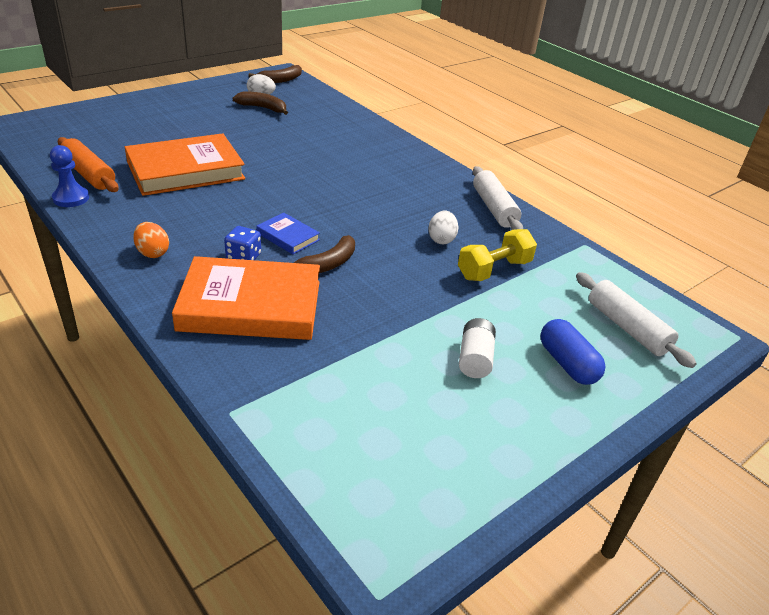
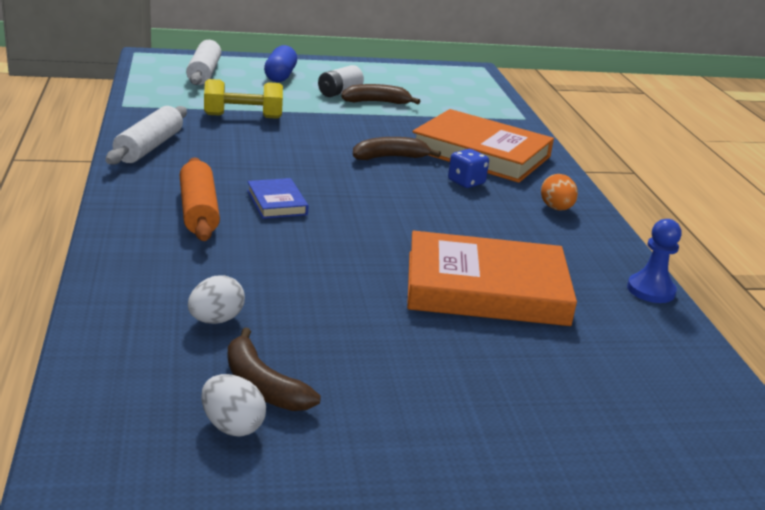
camera: 150 degrees left, 10 degrees down
orange rolling pin [58,137,119,192] -> orange rolling pin moved to [180,157,220,241]
brown banana [248,65,302,83] -> brown banana moved to [341,84,420,104]
blue book [256,213,320,254] -> blue book moved to [247,178,309,219]
white egg [428,211,459,244] -> white egg moved to [188,275,245,324]

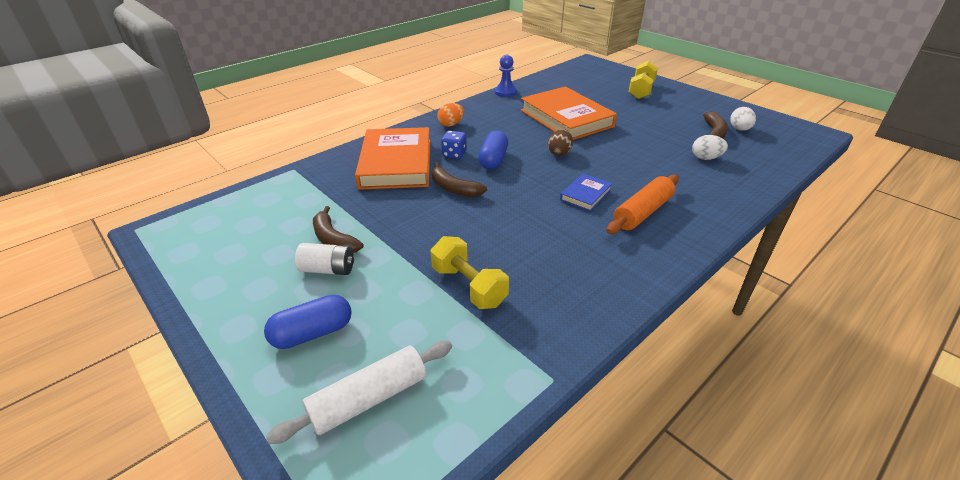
camera: 120 degrees left, 10 degrees up
white rolling pin [106,106,187,165] -> none
none -> blue capsule [478,131,508,170]
none -> brown egg [548,129,573,156]
none -> yellow dumbbell [629,61,658,99]

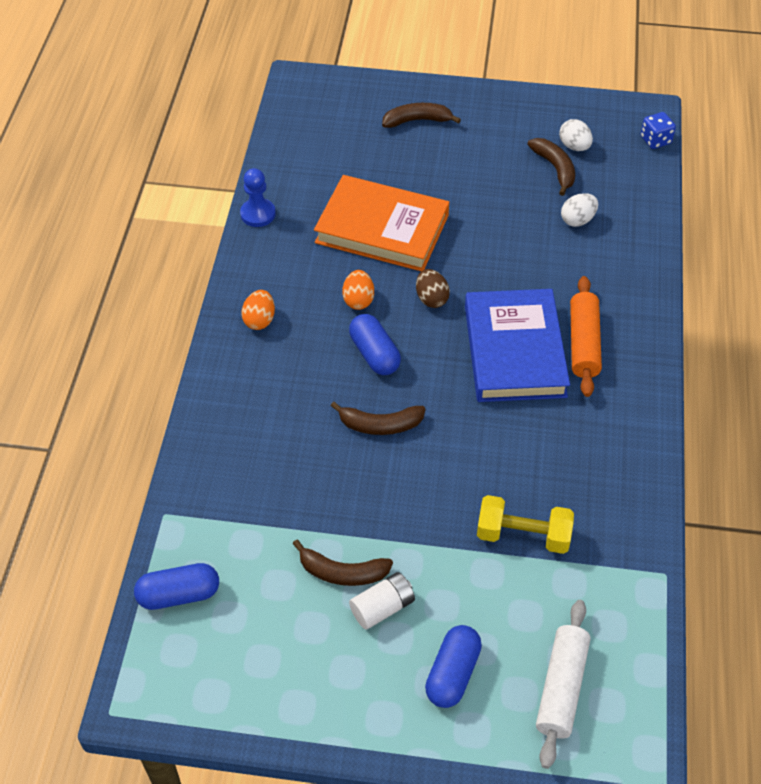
camera: 40 degrees left, 15 degrees up
orange book [355,127,430,190] -> none
blue dice [441,131,467,159] -> blue dice moved to [640,112,676,149]
blue book [560,173,613,211] -> blue book [465,289,570,402], size x2.17
yellow dumbbell [629,61,658,99] -> brown banana [382,103,461,128]
none -> blue capsule [134,563,219,610]
none -> orange egg [342,270,374,310]

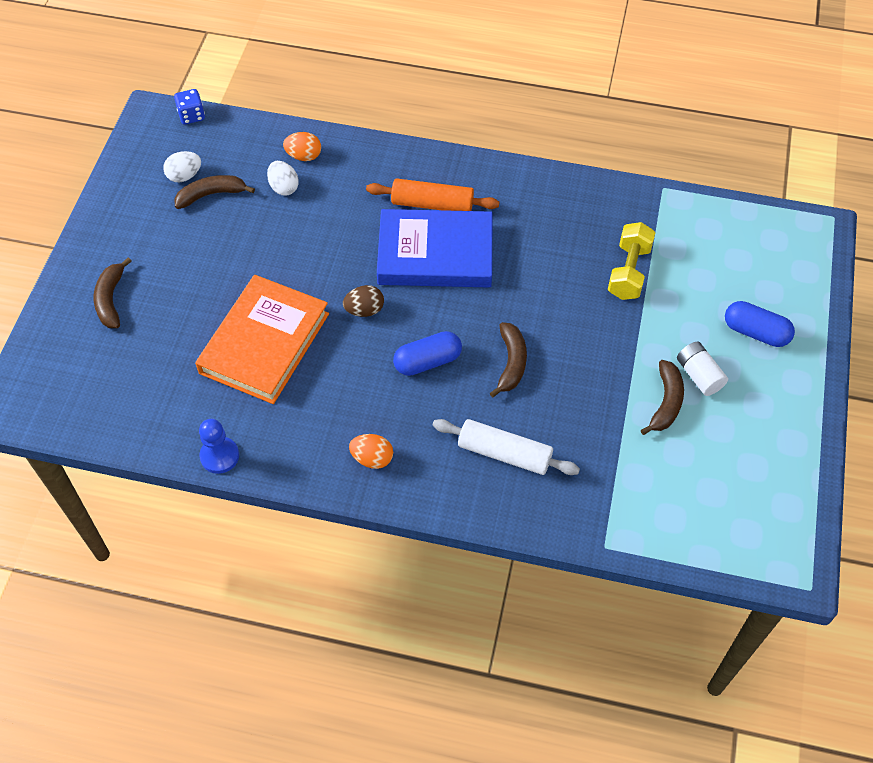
camera: 85 degrees left, 5 degrees up
blue capsule [134,563,219,610] -> none
orange egg [342,270,374,310] -> orange egg moved to [283,132,321,161]
white rolling pin [536,600,591,769] -> white rolling pin moved to [433,419,580,475]

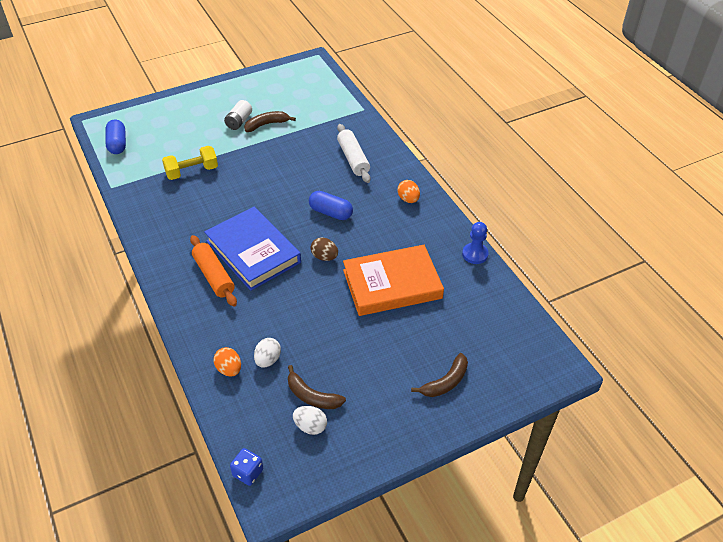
camera: 130 degrees left, 10 degrees down
brown banana [490,322,527,397] -> none
blue capsule [725,301,795,347] -> blue capsule moved to [105,120,126,154]

